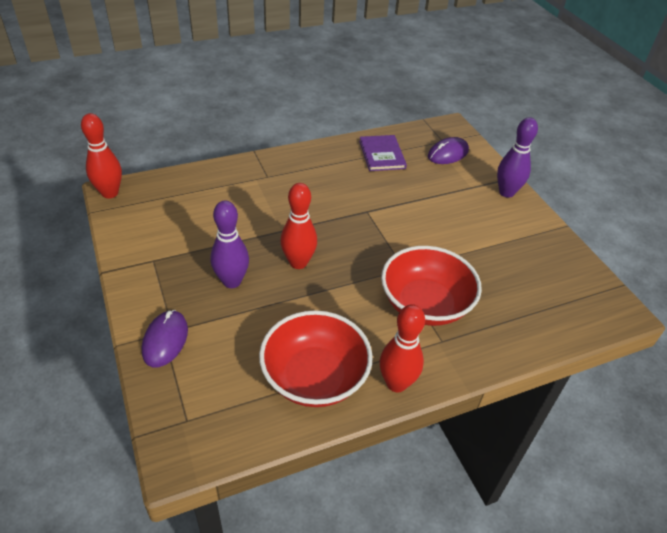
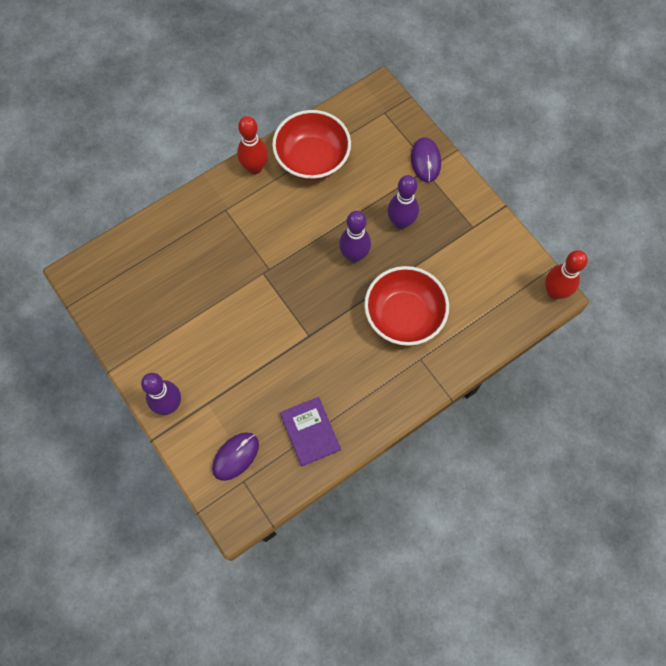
camera: 170 degrees right, 25 degrees up
red bowling pin [280,183,317,269] -> purple bowling pin [339,211,371,262]
red bowl [381,246,482,326] -> red bowl moved to [364,266,449,346]

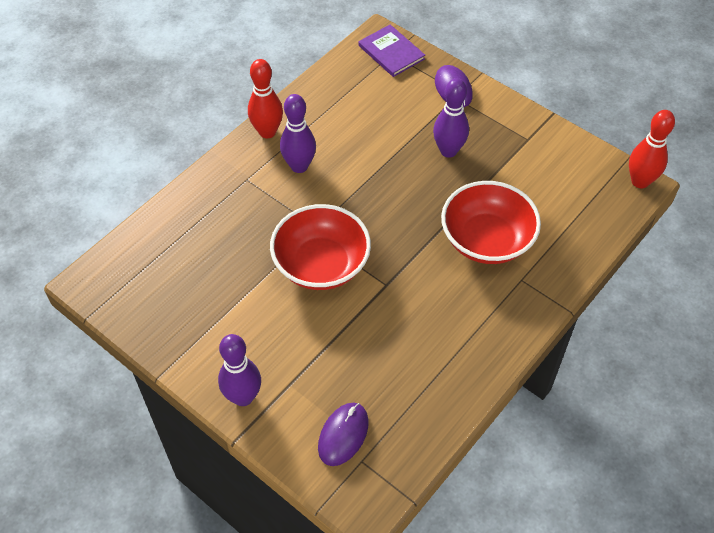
camera: 15 degrees left, 15 degrees down
red bowl [272,110,351,180] -> red bowl moved to [270,204,371,290]
purple book [280,397,341,466] -> purple book moved to [359,24,425,77]
purple bowling pin [339,211,371,262] -> purple bowling pin moved to [280,94,316,173]

